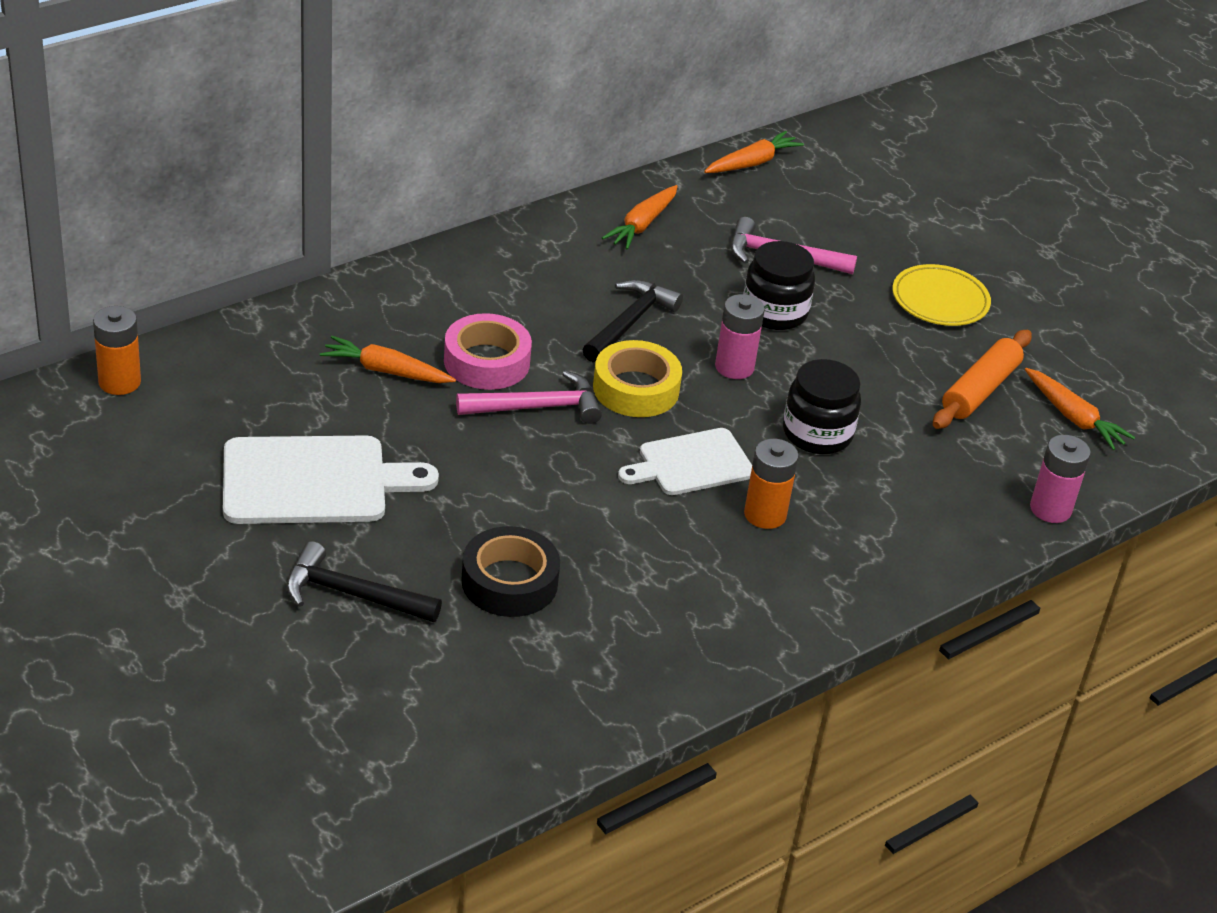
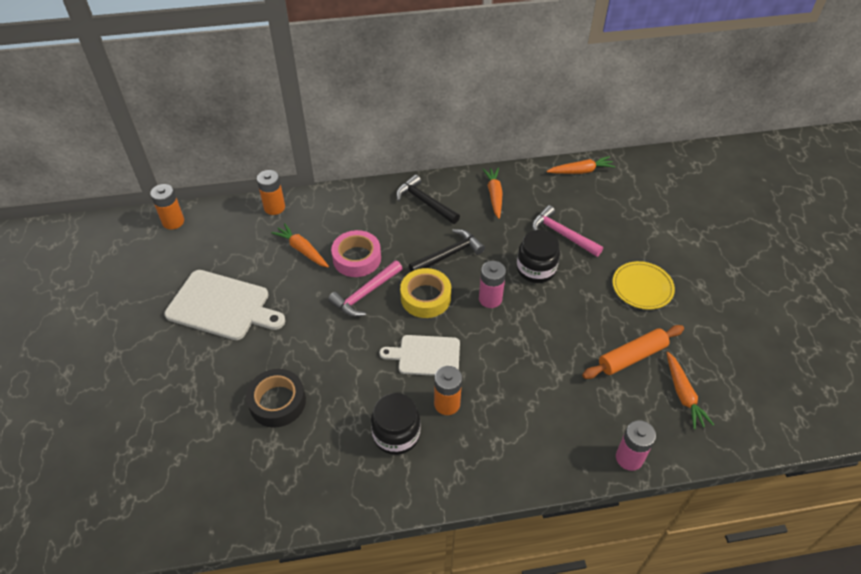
camera: 30 degrees right, 10 degrees up
black hammer [286,541,442,622] -> black hammer moved to [396,174,460,224]
pink hammer [456,371,602,424] -> pink hammer turned 120 degrees clockwise [328,260,403,317]
orange carrot [602,185,678,250] -> orange carrot turned 120 degrees clockwise [483,168,503,219]
black jar [783,359,861,454] -> black jar moved to [371,393,420,455]
none -> orange battery [257,170,285,215]

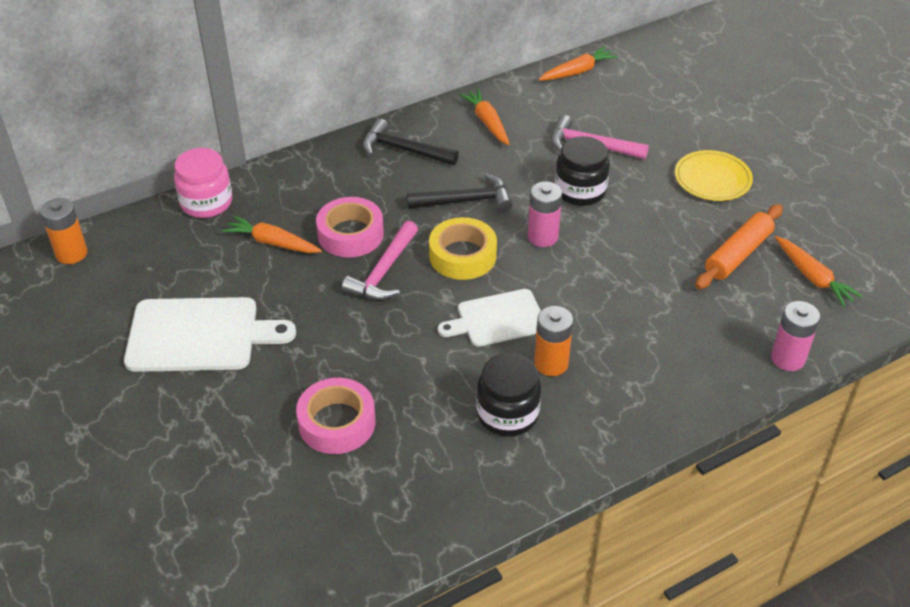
camera: 20 degrees left, 5 degrees down
black tape [246,369,306,428] -> pink tape [296,378,375,454]
orange battery [257,170,285,215] -> pink jar [174,148,232,218]
black hammer [409,229,485,272] -> black hammer turned 45 degrees clockwise [406,173,512,212]

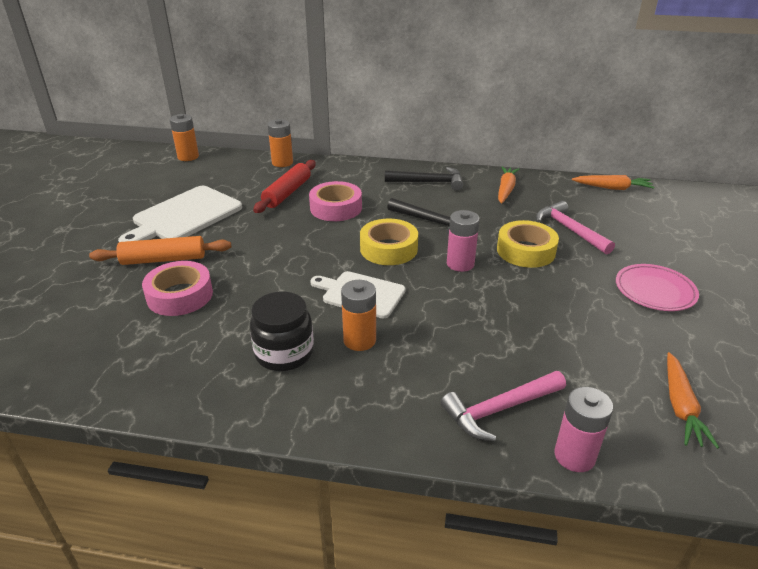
camera: 40 degrees right, 10 degrees down
white cutting board [124,297,296,372] -> white cutting board turned 90 degrees clockwise [118,186,242,242]
pink jar [174,148,232,218] -> orange battery [268,119,293,167]
orange carrot [222,215,322,253] -> red rolling pin [253,160,316,213]
pink hammer [342,221,418,300] -> pink hammer moved to [441,371,566,441]
black hammer [363,119,459,165] -> black hammer turned 120 degrees clockwise [385,167,463,191]
black jar [555,136,610,206] -> yellow tape [497,220,559,268]
yellow plate [675,150,753,201] -> pink plate [616,264,699,311]
orange rolling pin [695,204,783,289] -> orange rolling pin moved to [89,236,231,265]

